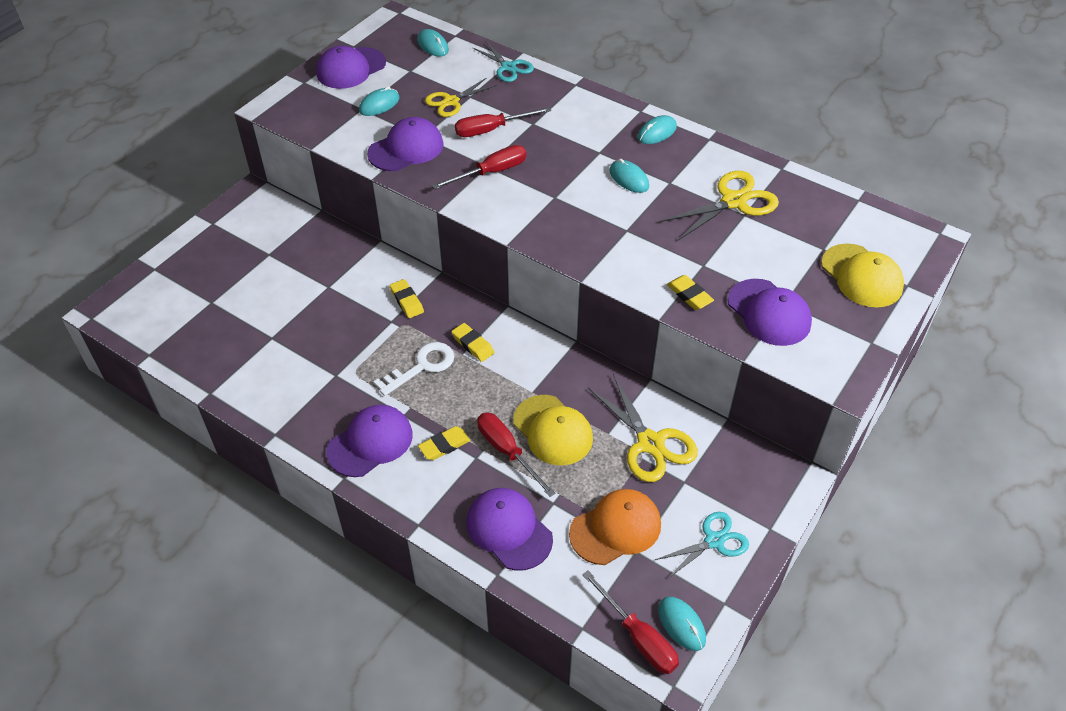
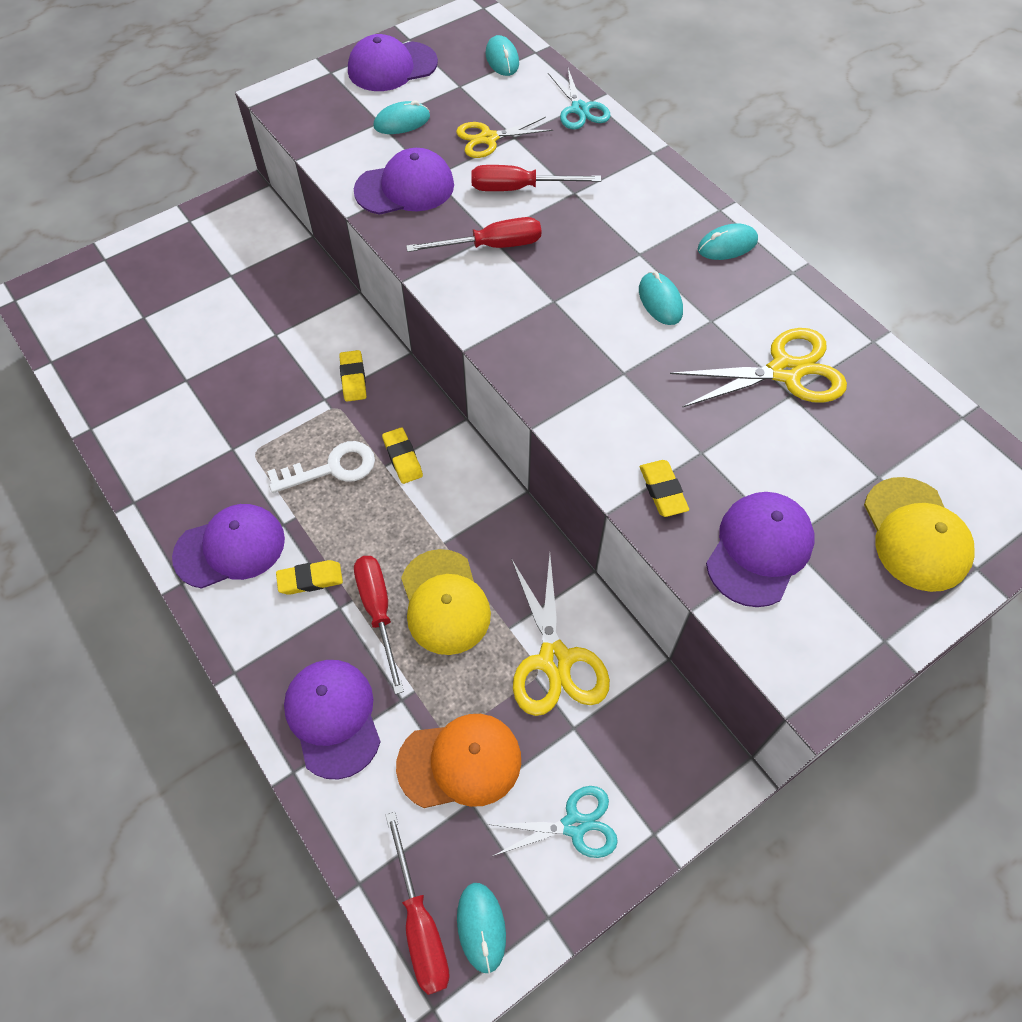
camera: 20 degrees right, 10 degrees up
purple cap [728,279,812,346] -> purple cap turned 135 degrees counterclockwise [706,492,815,607]

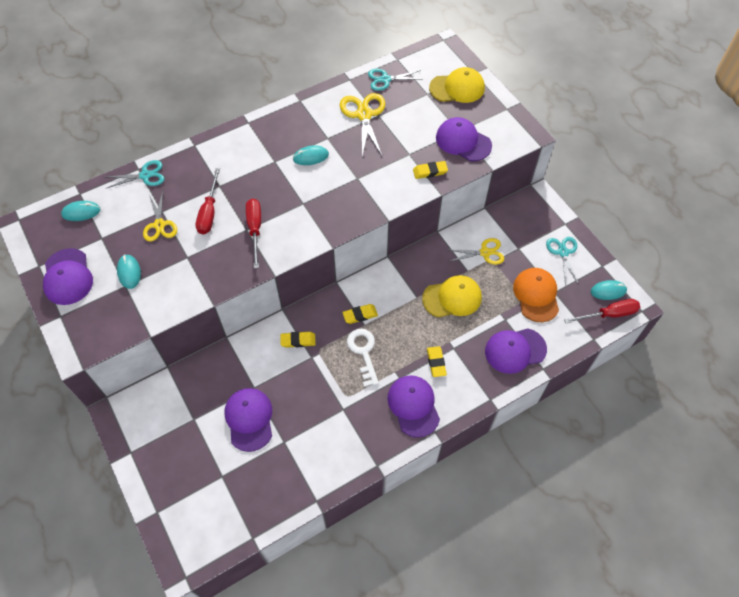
camera: 85 degrees left, 0 degrees up
purple cap [354,148,454,215] -> purple cap moved to [225,388,272,452]
red screwdriver [354,556,404,694] -> none
yellow scissors [511,554,610,716] -> yellow scissors [448,238,504,265], size x0.66
turquoise mouse [698,223,758,260] -> none
none -> turquoise scissors [368,69,421,91]

